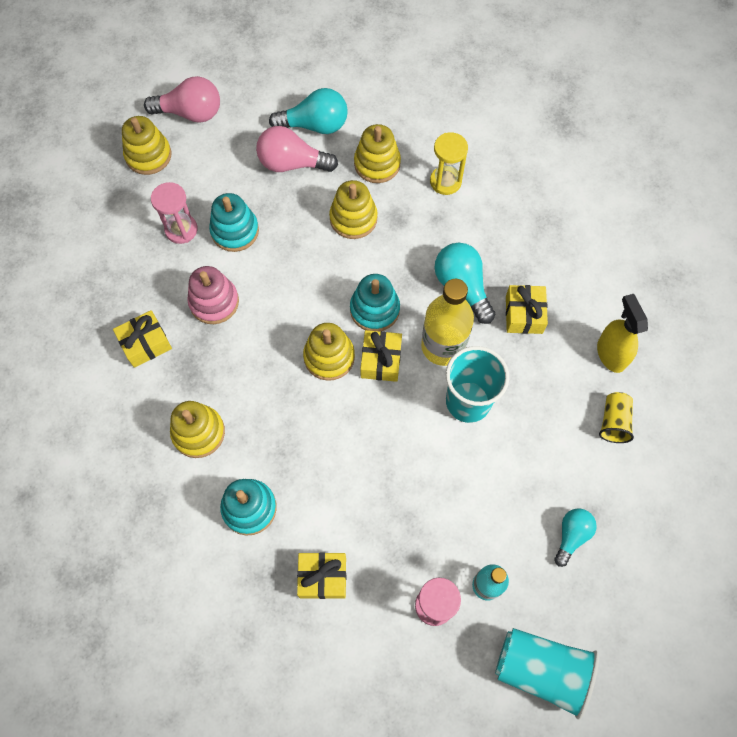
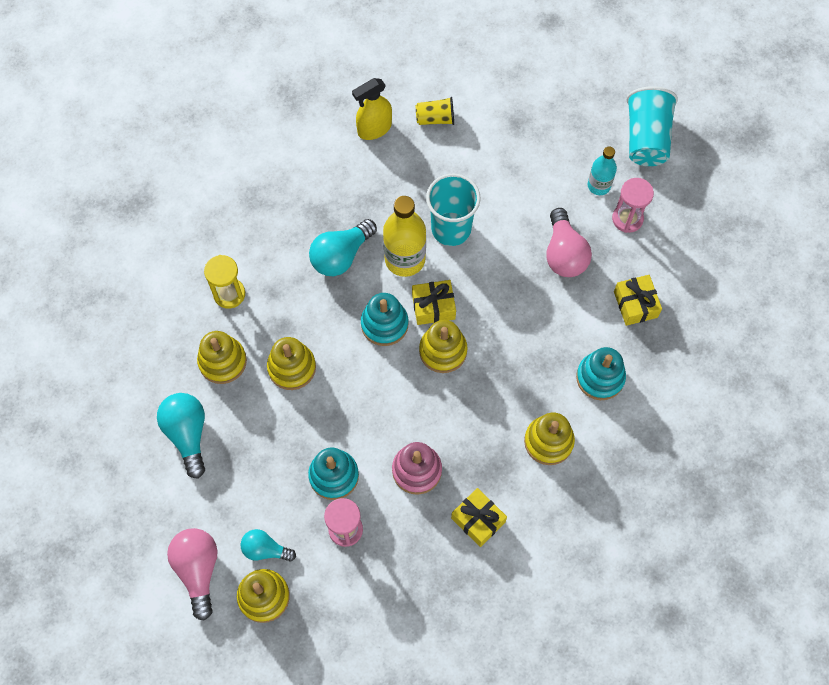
camera: 105 degrees left, 0 degrees up
pink light bulb [256,126,338,172] -> pink light bulb moved to [546,208,592,277]
yellow gift [506,285,548,334] -> none
turquoise light bulb [554,508,597,567] -> turquoise light bulb moved to [240,529,296,562]

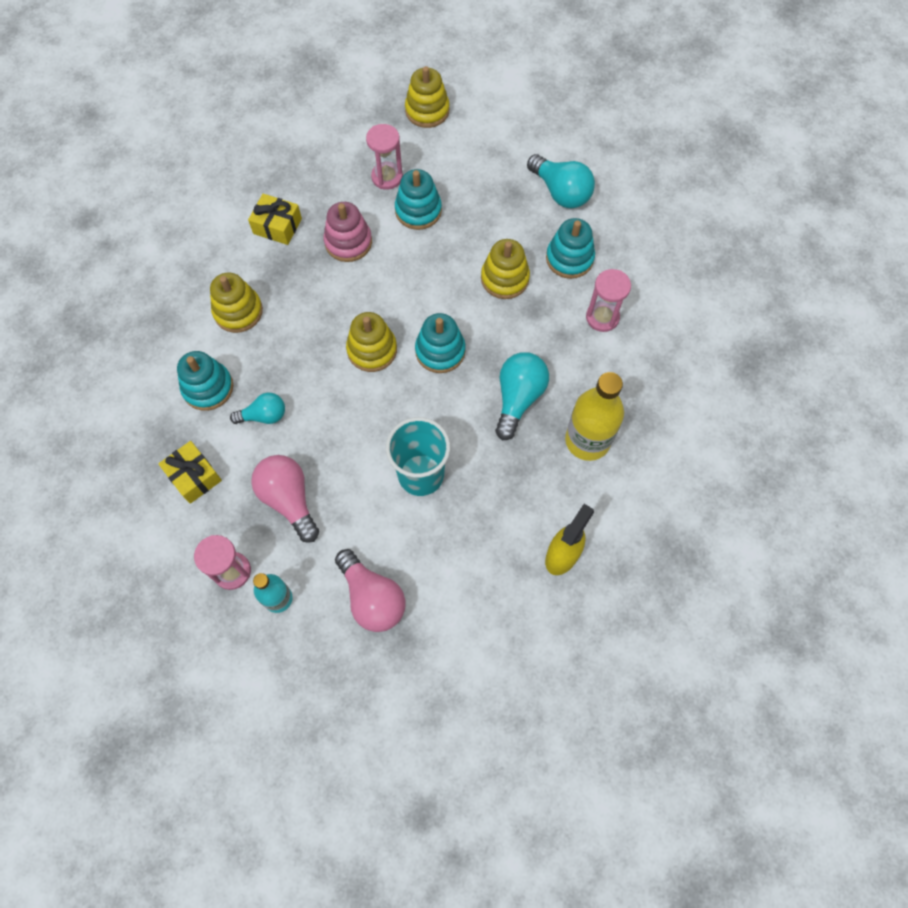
camera: 155 degrees right, 0 degrees up
pink light bulb [167,528,218,620] -> pink light bulb moved to [335,549,406,632]
yellow stacking toy [197,331,247,384] -> turquoise stacking toy [546,218,595,279]
yellow hourglass [204,255,245,309] -> pink hourglass [586,269,631,332]
turquoise light bulb [240,529,296,562] -> turquoise light bulb moved to [230,393,285,424]
yellow bottle [383,196,426,277] -> yellow bottle moved to [565,372,624,461]
yellow gift [412,280,456,325] -> none
yellow cup [416,97,454,125] -> none
turquoise cup [626,86,678,166] -> none

